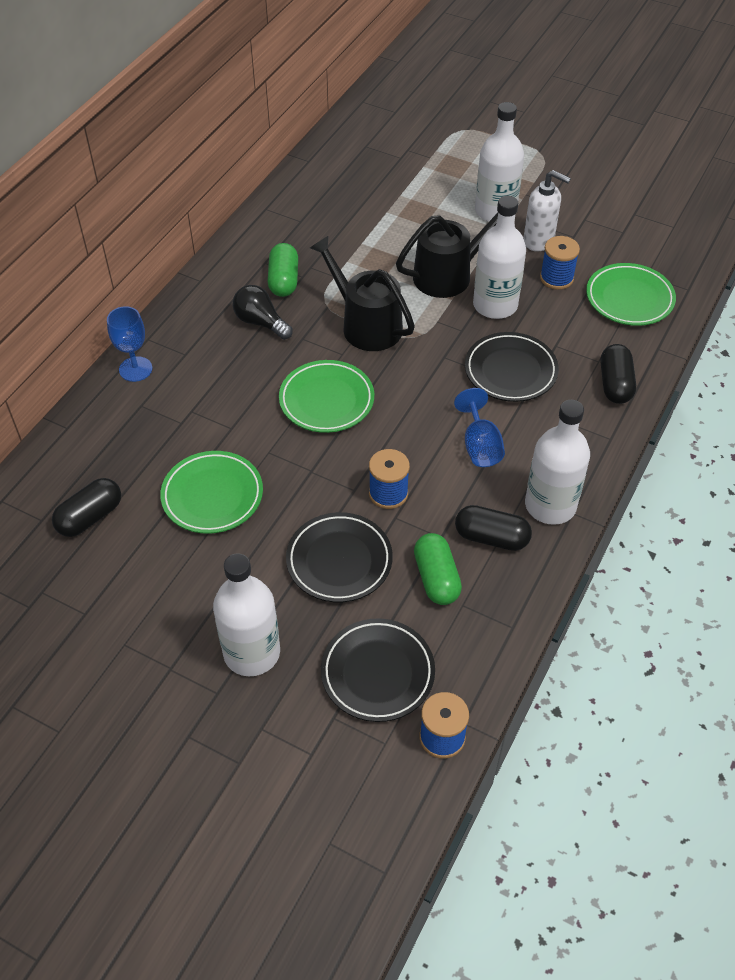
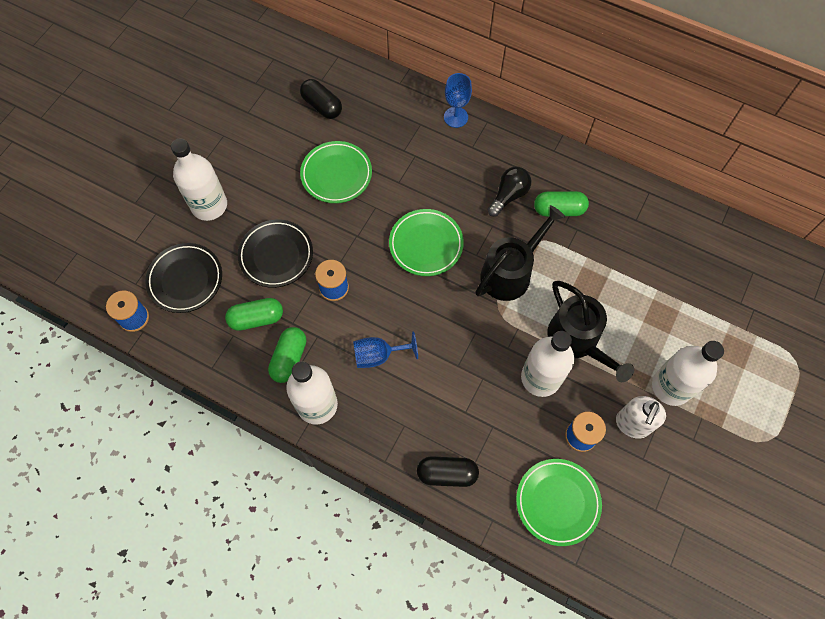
camera: 90 degrees right, 15 degrees up
black capsule [455,505,532,551] -> green capsule [268,327,306,383]
black plate [465,332,559,402] -> none

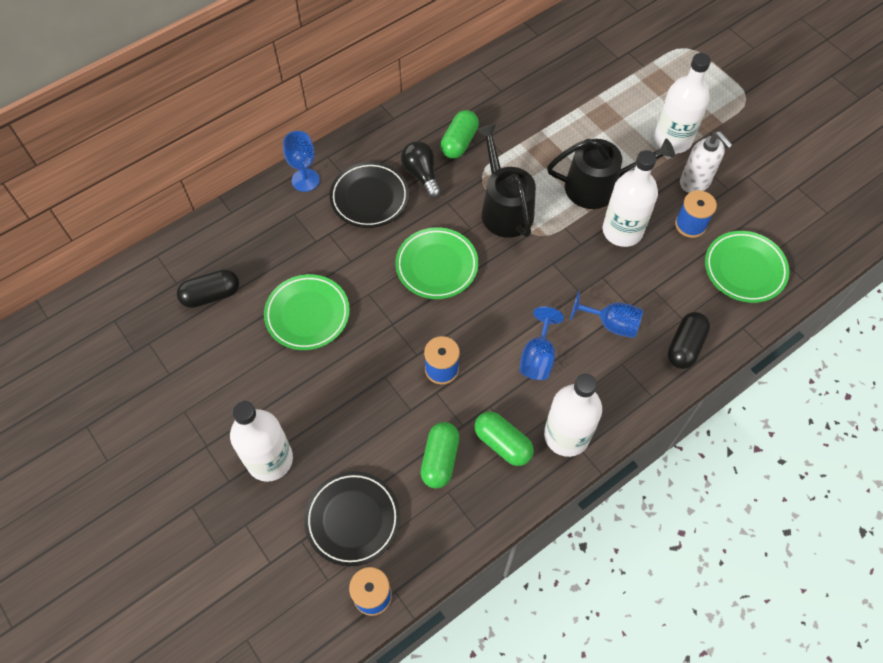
camera: 65 degrees left, 5 degrees down
black plate [238,220,313,288] -> black plate moved to [329,162,409,228]
none -> blue goblet [570,291,643,338]

